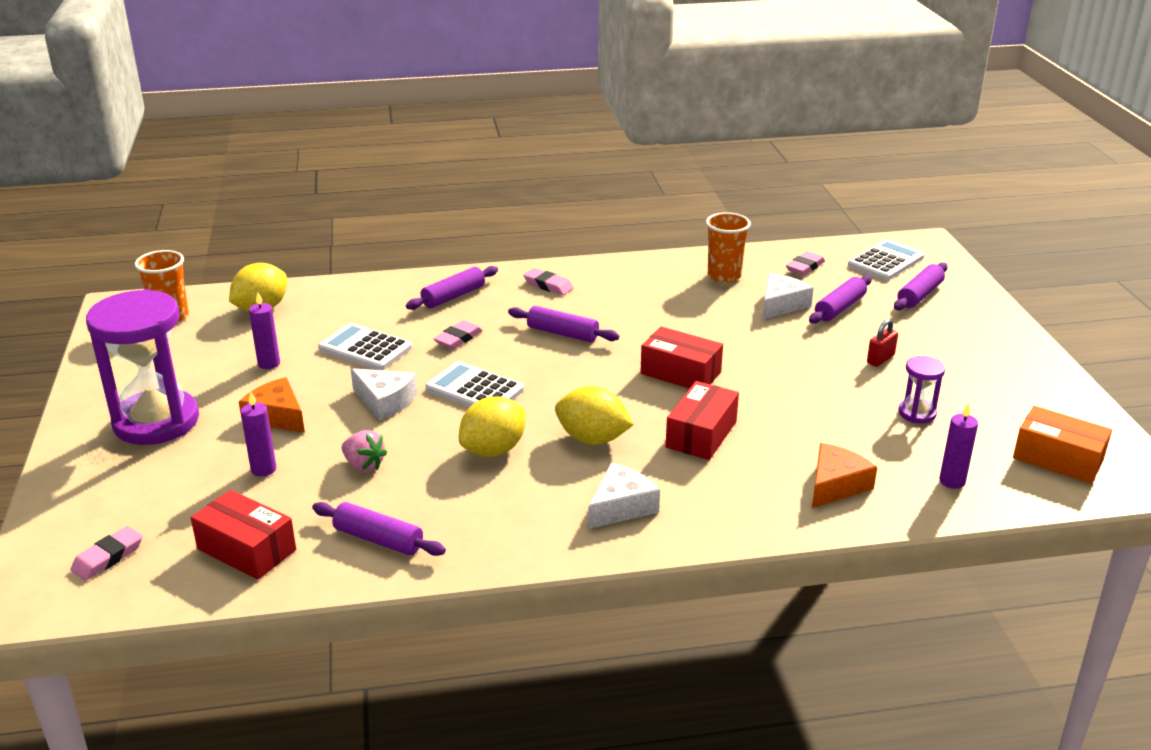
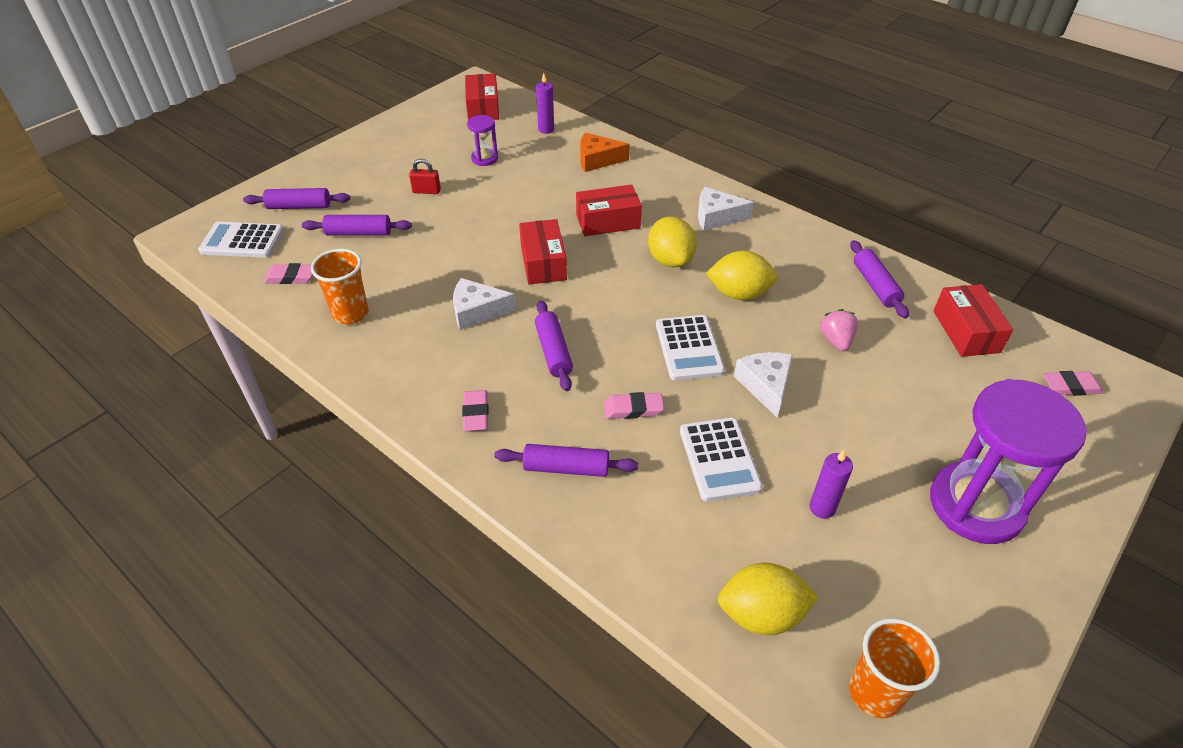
camera: 130 degrees left, 15 degrees up
orange cheese [239,377,305,433] -> none
purple candle [241,391,276,477] -> none
white cheese [762,273,814,320] -> white cheese moved to [453,278,516,330]
orange box [1013,406,1112,484] -> red box [465,74,499,120]

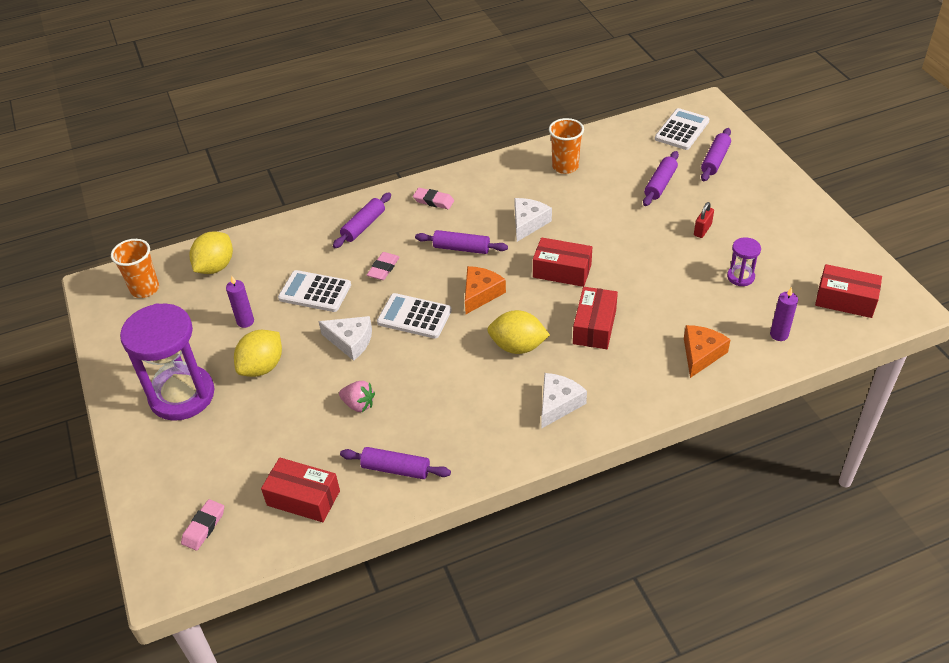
camera: 120 degrees right, 0 degrees up
pink eraser [264,263,313,284] -> none
yellow lemon [706,251,778,300] -> yellow lemon moved to [234,330,282,377]
none -> orange cheese [465,266,506,314]

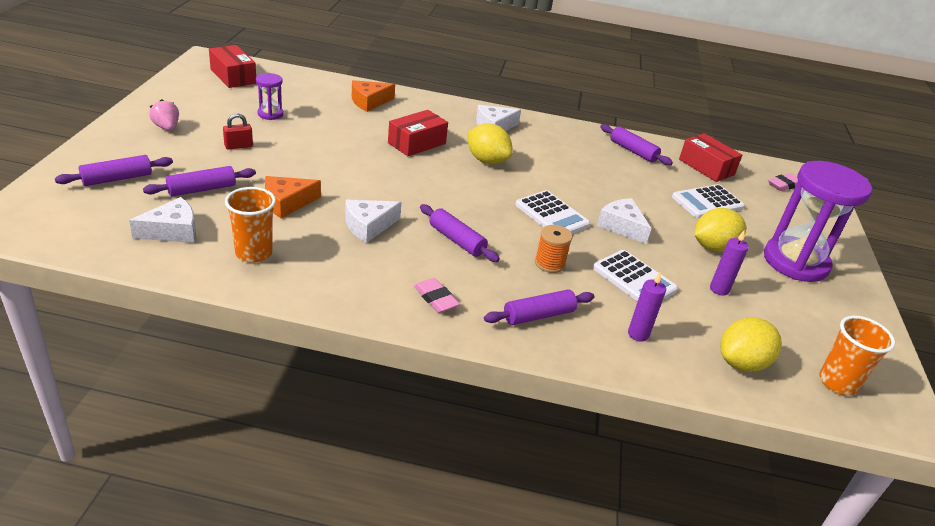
camera: 155 degrees left, 10 degrees down
pink strawberry [339,381,375,412] -> pink strawberry moved to [149,99,179,131]
pink eraser [367,252,399,280] -> orange spool [535,225,573,273]
orange cheese [465,266,506,314] -> orange cheese moved to [265,176,321,218]
red box [533,237,592,287] -> none
white calculator [655,108,709,150] -> white calculator moved to [672,184,745,218]
purple candle [770,287,798,341] -> purple candle moved to [628,272,666,342]
none -> white cheese [129,197,196,243]

